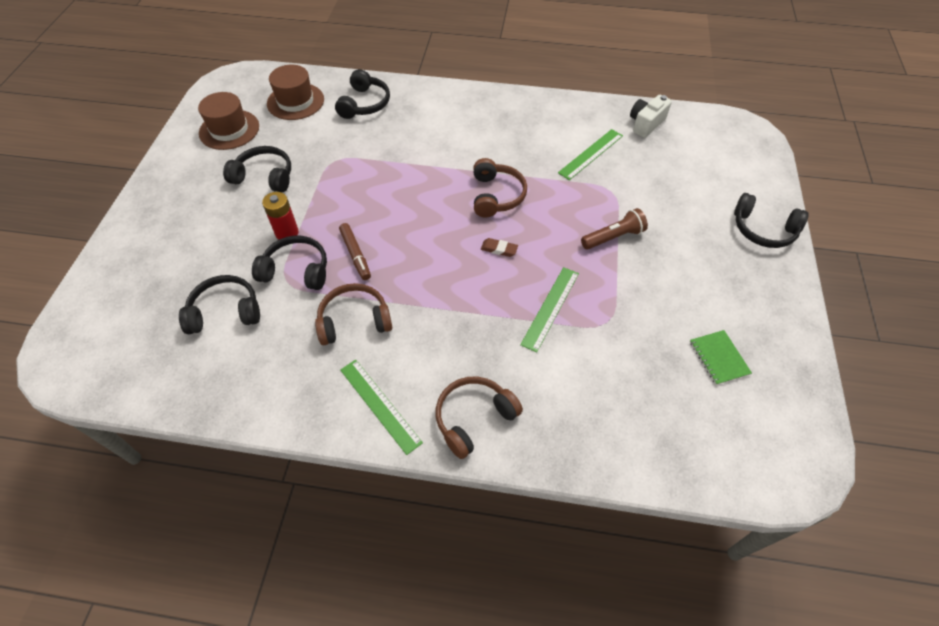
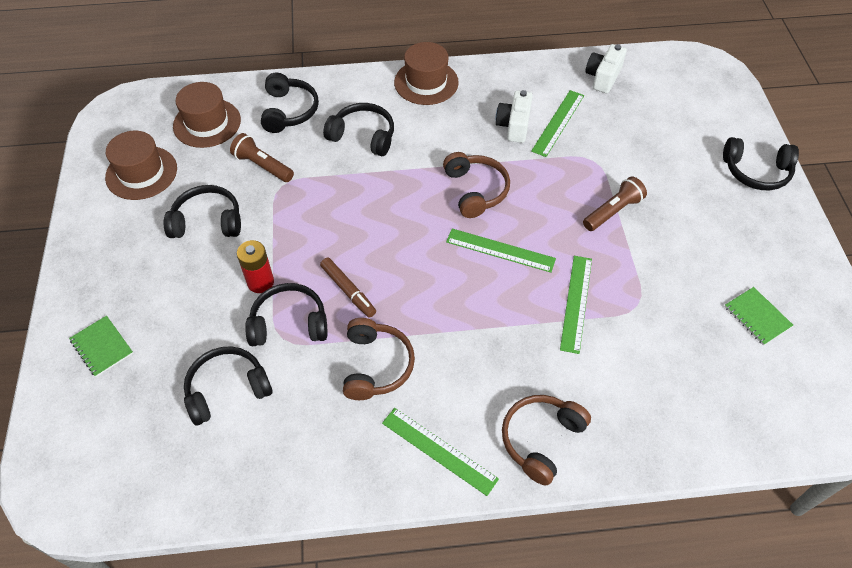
camera: 15 degrees left, 0 degrees up
brown headphones [315,283,392,345] -> brown headphones turned 120 degrees clockwise [343,318,415,400]
brown eraser [481,238,518,257] -> green ruler [446,229,556,273]
none -> green notebook [69,316,133,377]
none -> brown flashlight [230,133,294,182]
none -> black headphones [323,103,394,156]
none -> brown hat [394,42,459,105]
none -> white camera [496,90,533,143]

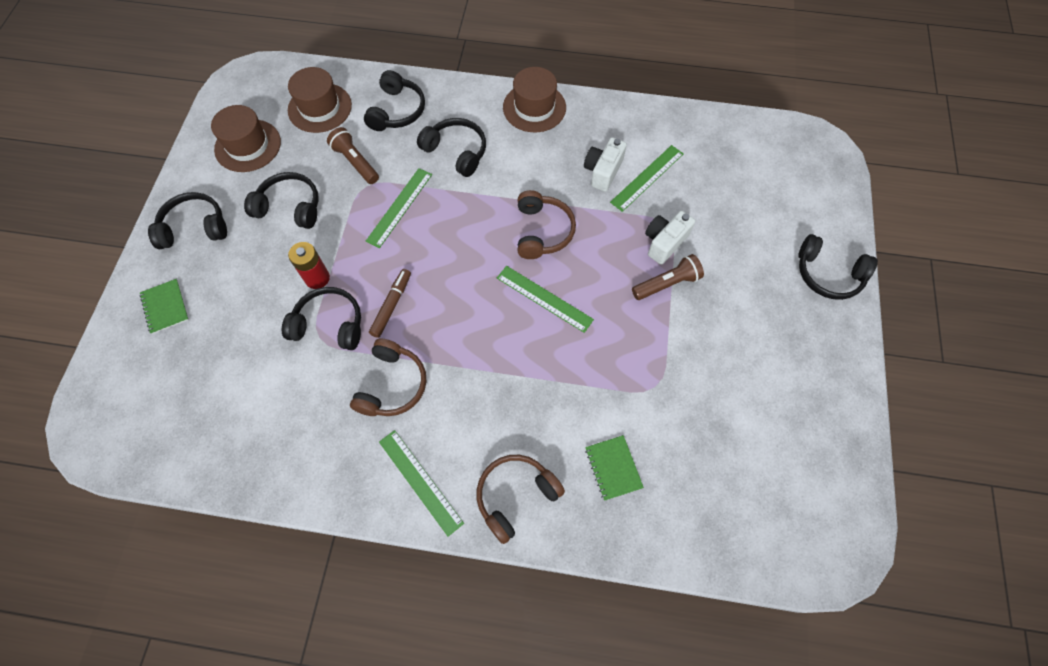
camera: 15 degrees right, 10 degrees up
black headphones [184,346,273,425] -> black headphones moved to [148,192,227,249]
brown marker [320,257,376,318] -> brown marker turned 135 degrees counterclockwise [369,269,411,338]
green ruler [560,256,592,354] -> green ruler moved to [366,168,432,248]
white camera [585,44,627,93] -> white camera moved to [645,211,695,265]
green notebook [724,287,793,346] -> green notebook moved to [585,435,644,501]

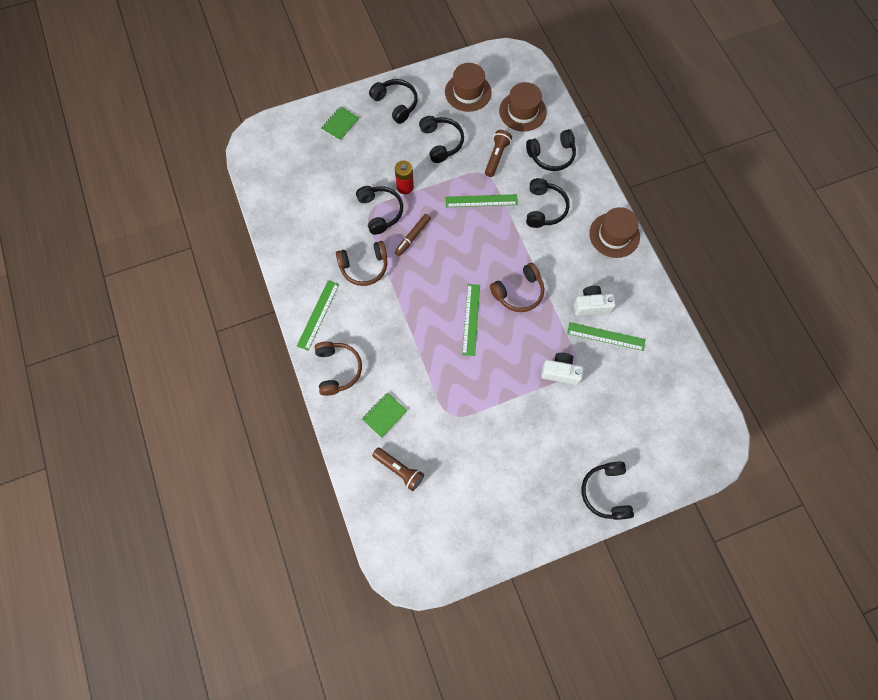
camera: 60 degrees right, 5 degrees up
brown marker [369,269,411,338] -> brown marker turned 135 degrees clockwise [395,214,431,256]
brown headphones [477,455,565,544] -> brown headphones turned 60 degrees clockwise [315,341,362,396]
brown flashlight [632,254,704,300] -> brown flashlight moved to [372,447,424,491]

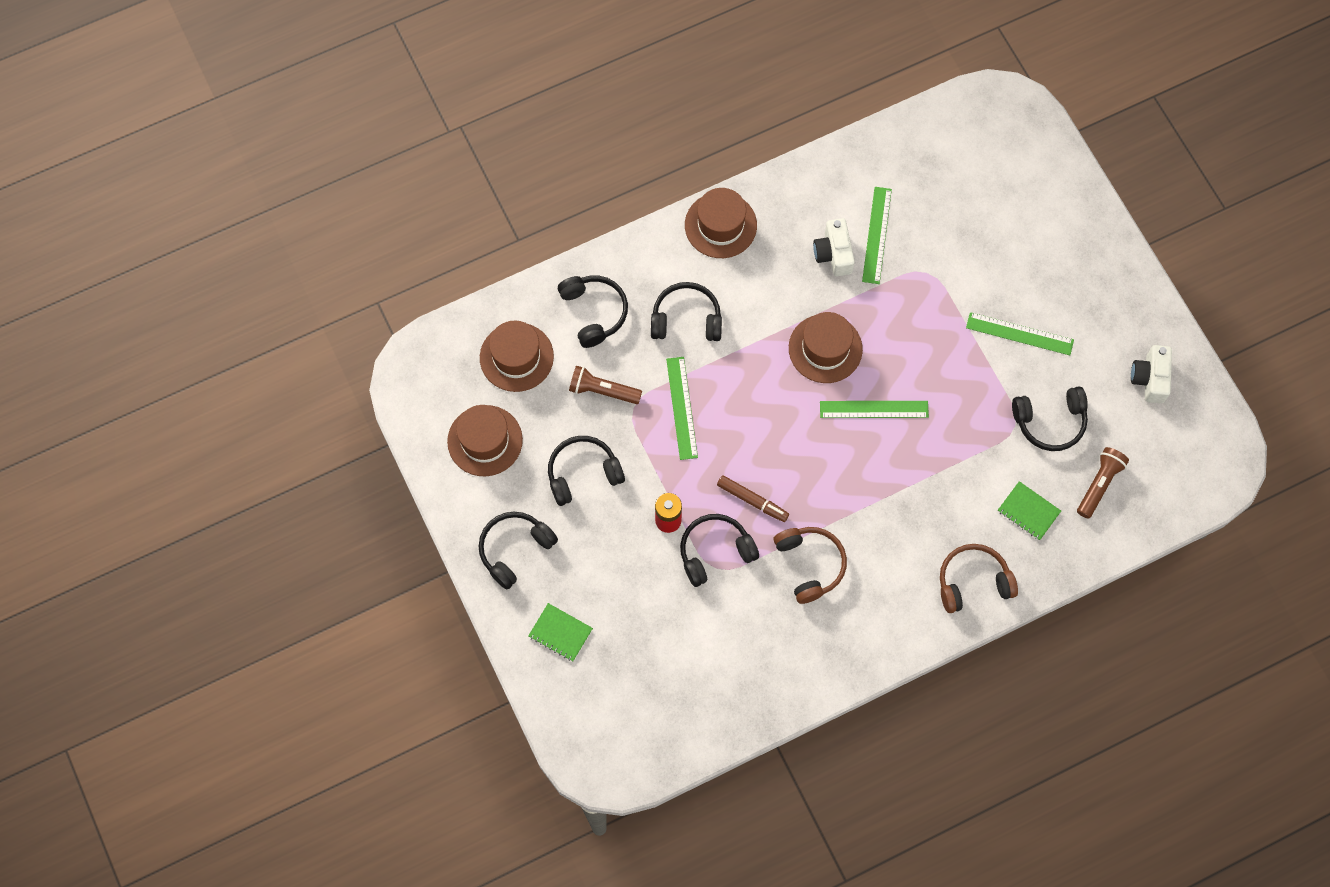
camera: 95 degrees left, 0 degrees up
green ruler [297,280,339,351] -> green ruler moved to [966,312,1074,355]
brown headphones [490,263,544,312] -> brown hat [789,312,863,383]
white camera [541,353,584,385] -> white camera moved to [1131,345,1172,403]
black headphones [581,462,634,520] -> black headphones moved to [1012,387,1088,451]

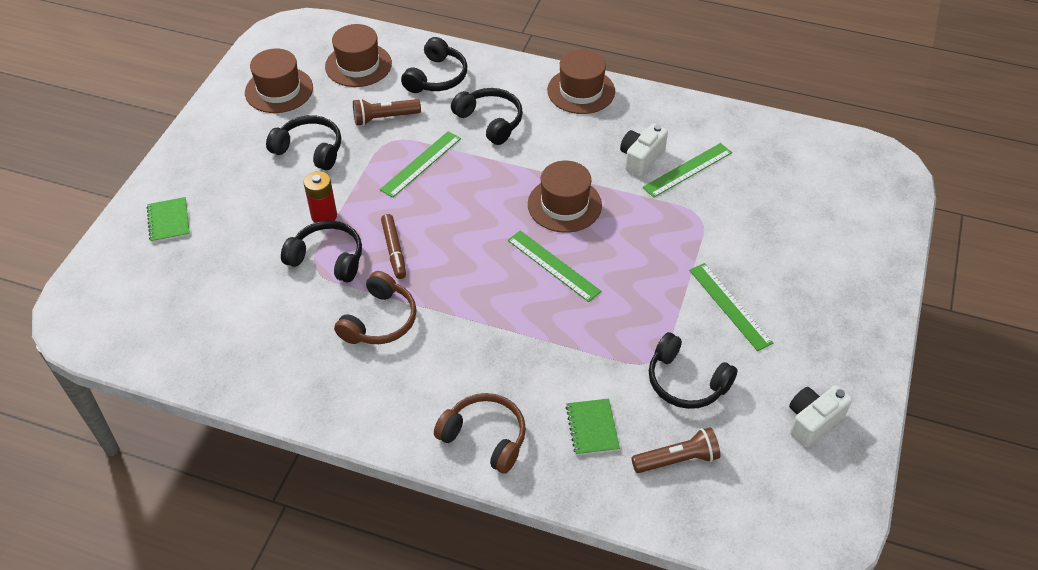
camera: 45 degrees right, 20 degrees down
black headphones [478,512,558,589] -> none
brown flashlight [569,366,642,404] -> brown flashlight turned 75 degrees counterclockwise [353,99,421,126]

